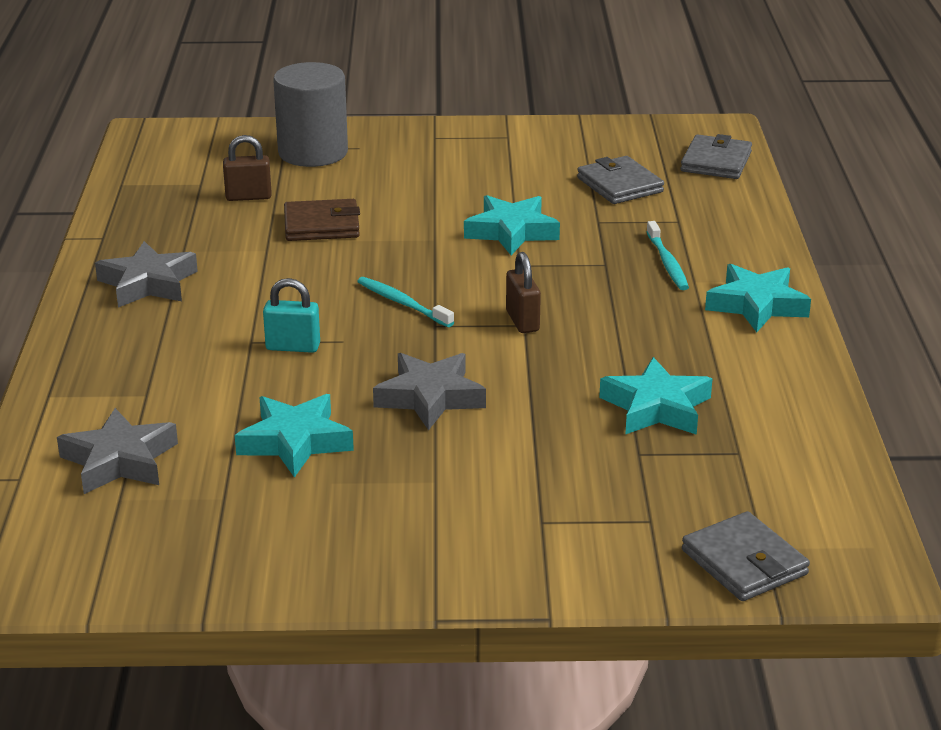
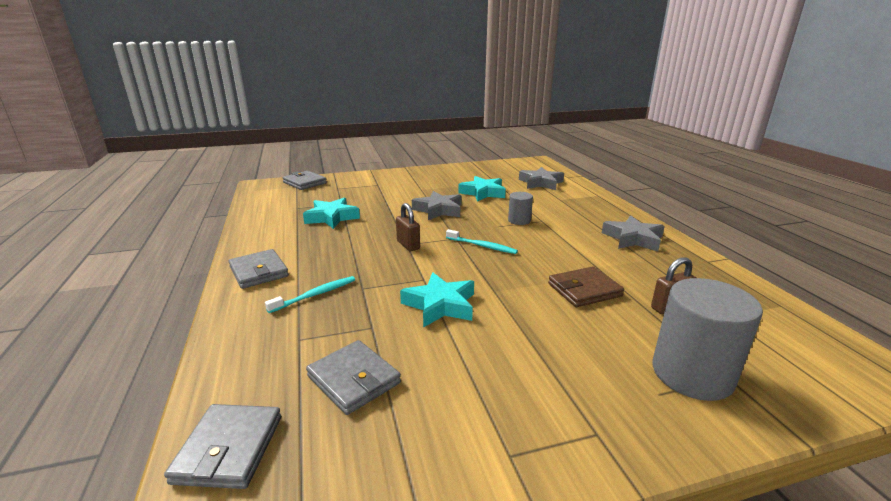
camera: 165 degrees right, 5 degrees down
turquoise padlock [263,278,320,353] -> grey cylinder [508,192,533,225]
turquoise toothbrush [646,221,689,290] -> turquoise toothbrush turned 75 degrees clockwise [265,276,355,313]
turquoise star [705,264,811,332] -> grey wallet [228,249,289,289]

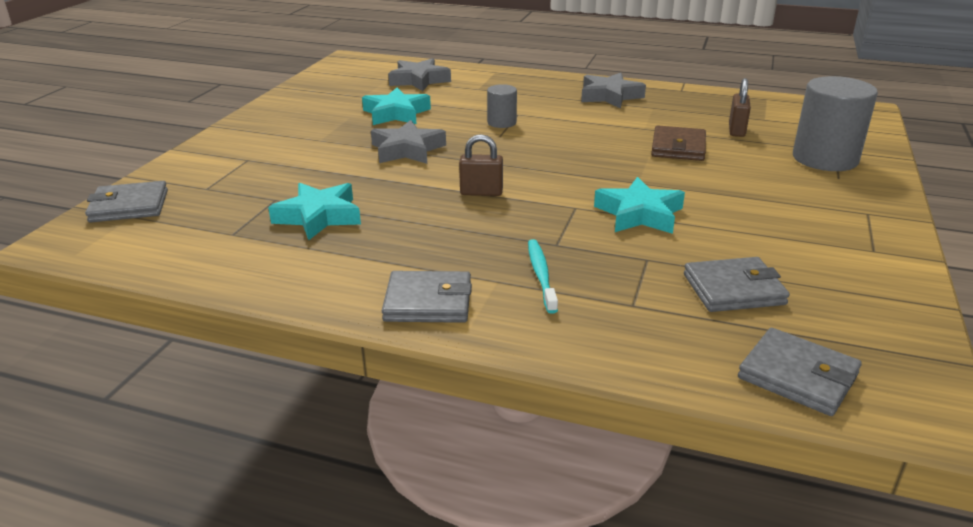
camera: 55 degrees left, 5 degrees up
turquoise toothbrush [446,229,518,254] -> none

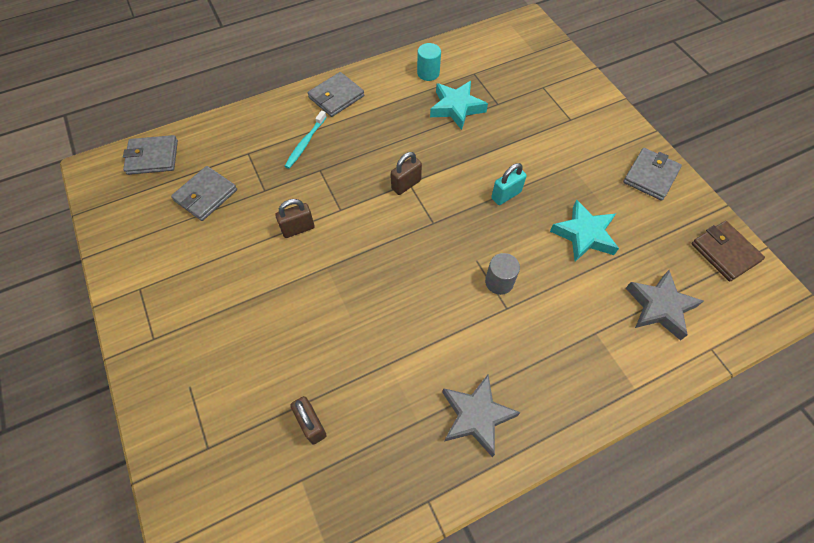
camera: 135 degrees right, 30 degrees up
grey wallet [85,181,168,222] -> grey wallet moved to [623,148,682,201]
grey star [371,120,446,164] -> turquoise padlock [491,163,527,205]
turquoise toothbrush [528,239,558,314] -> turquoise toothbrush turned 75 degrees clockwise [285,110,327,169]
turquoise star [594,177,685,234] -> brown padlock [275,199,315,238]
brown wallet [651,125,706,161] -> brown wallet moved to [691,221,765,281]
grey cylinder [793,76,878,171] -> none
none -> turquoise cylinder [417,43,441,81]

